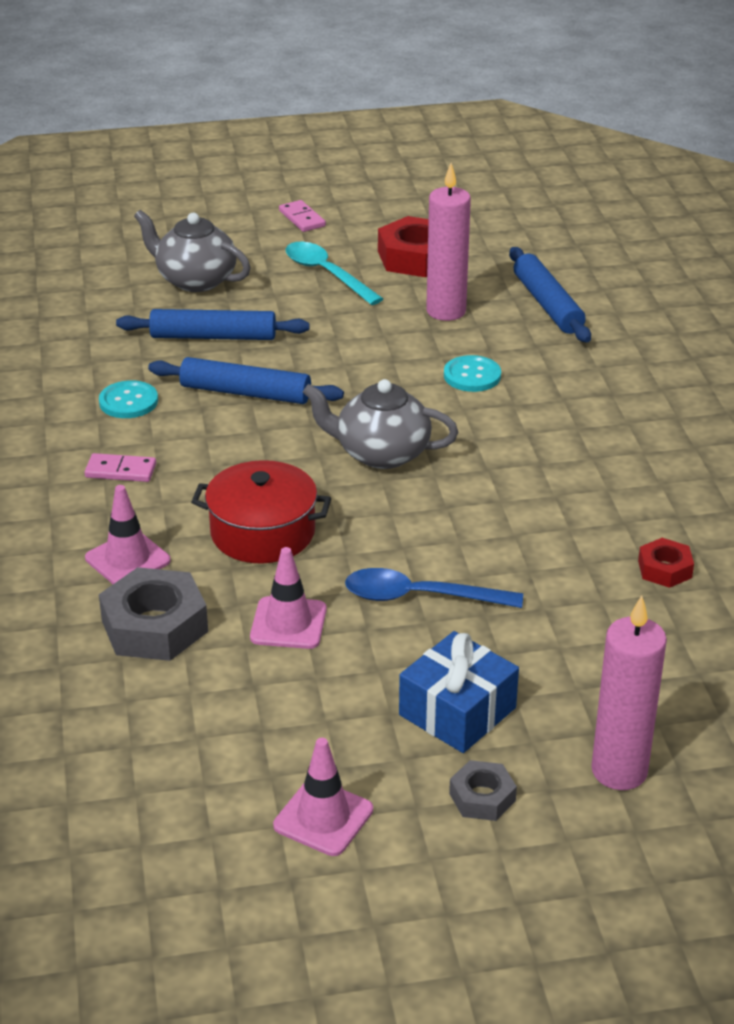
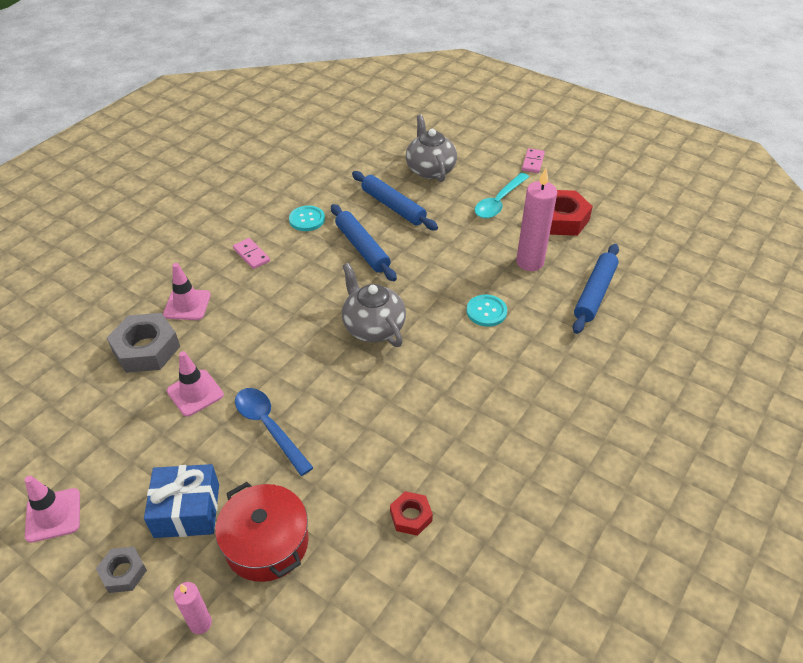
camera: 45 degrees right, 10 degrees up
red pot [191,460,331,564] -> red pot moved to [215,482,309,582]
turquoise spoon [286,242,383,305] -> turquoise spoon turned 150 degrees counterclockwise [475,173,529,218]
pink candle [591,595,667,790] -> pink candle [174,582,212,634], size x0.54

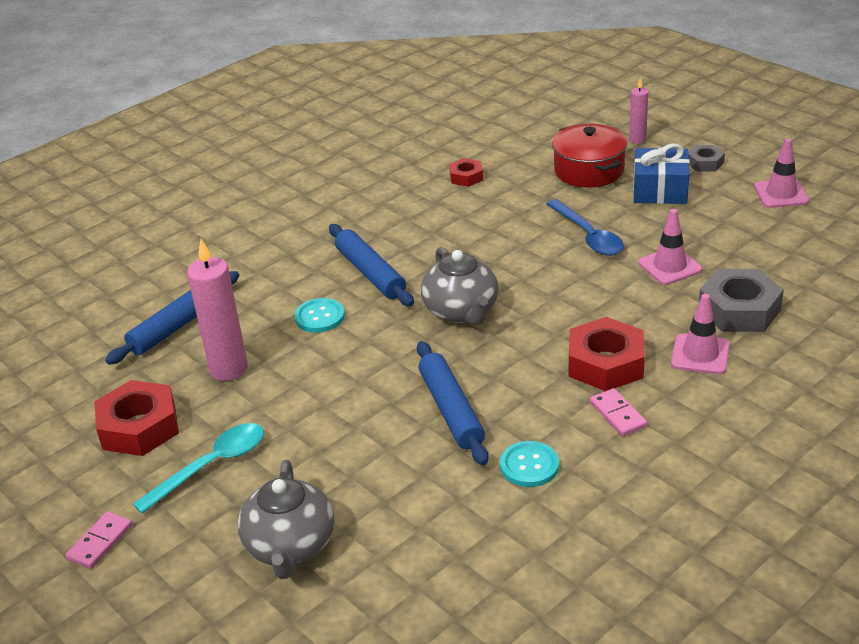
camera: 165 degrees left, 10 degrees down
blue rolling pin [352,171,438,230] -> blue rolling pin moved to [329,224,414,306]
none -> red nut [569,317,645,391]

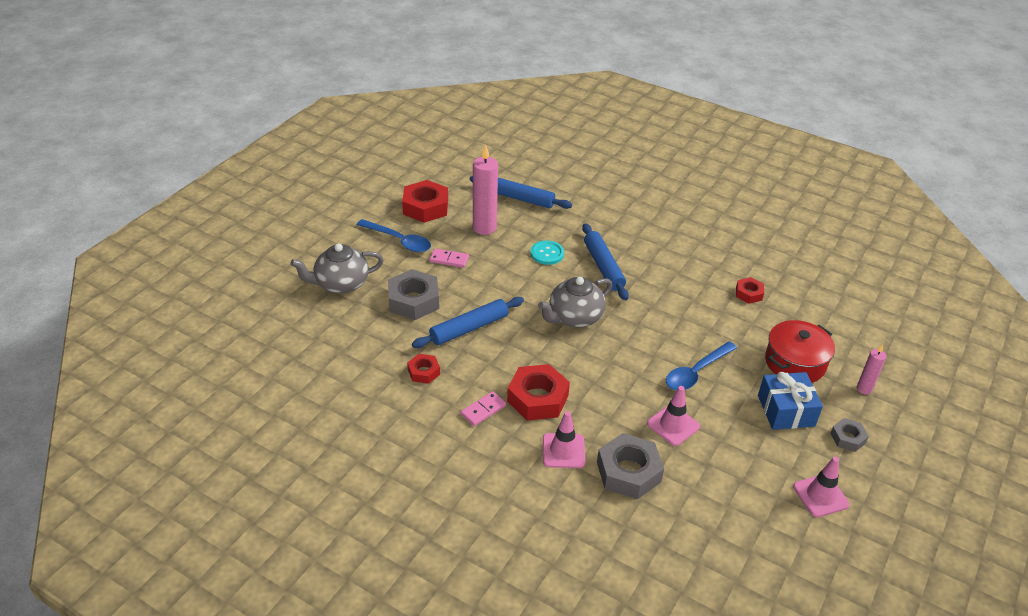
camera: 70 degrees right, 5 degrees up
pink domino [66,511,133,569] -> pink domino moved to [430,248,469,268]
turquoise spoon [133,423,264,514] -> blue spoon [357,219,431,252]
blue rolling pin [329,224,414,306] -> blue rolling pin turned 60 degrees counterclockwise [582,223,629,300]
turquoise button [500,441,559,487] -> red nut [407,354,440,384]
none -> grey nut [388,269,439,320]

